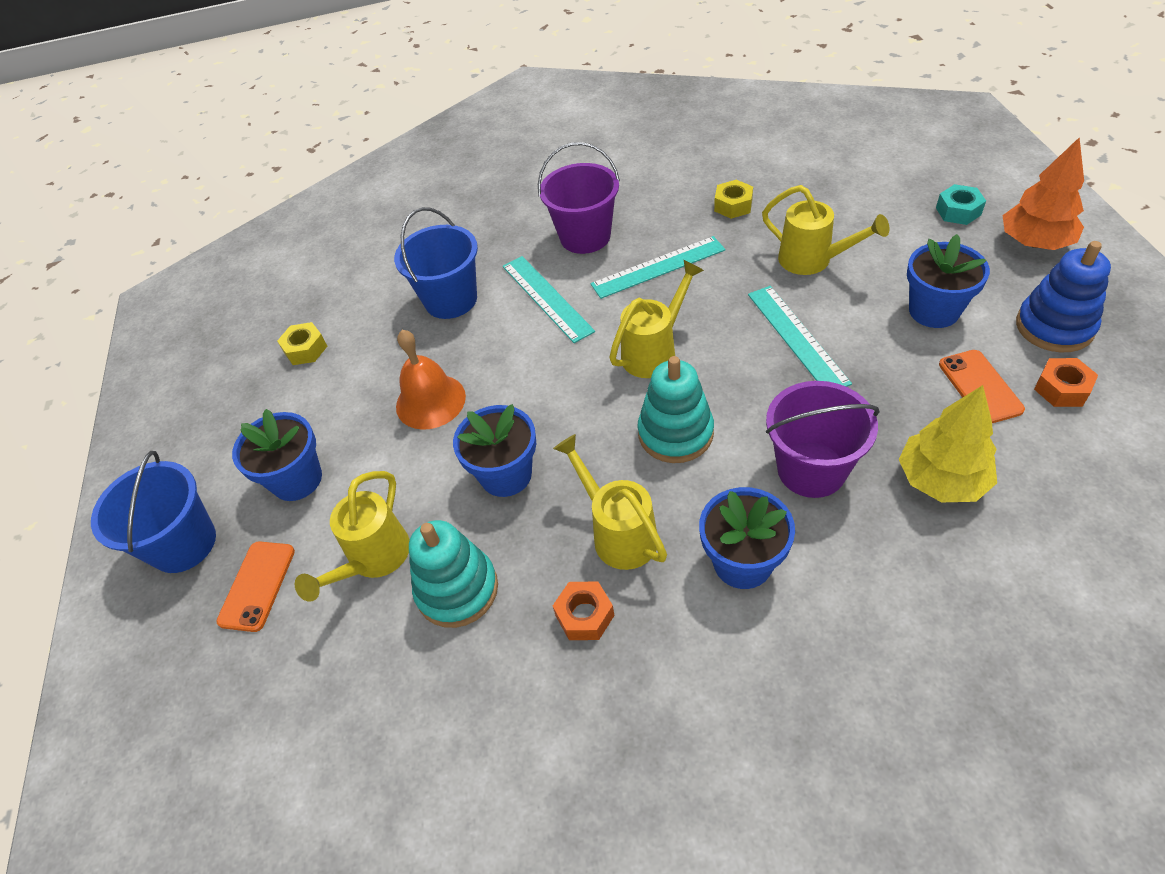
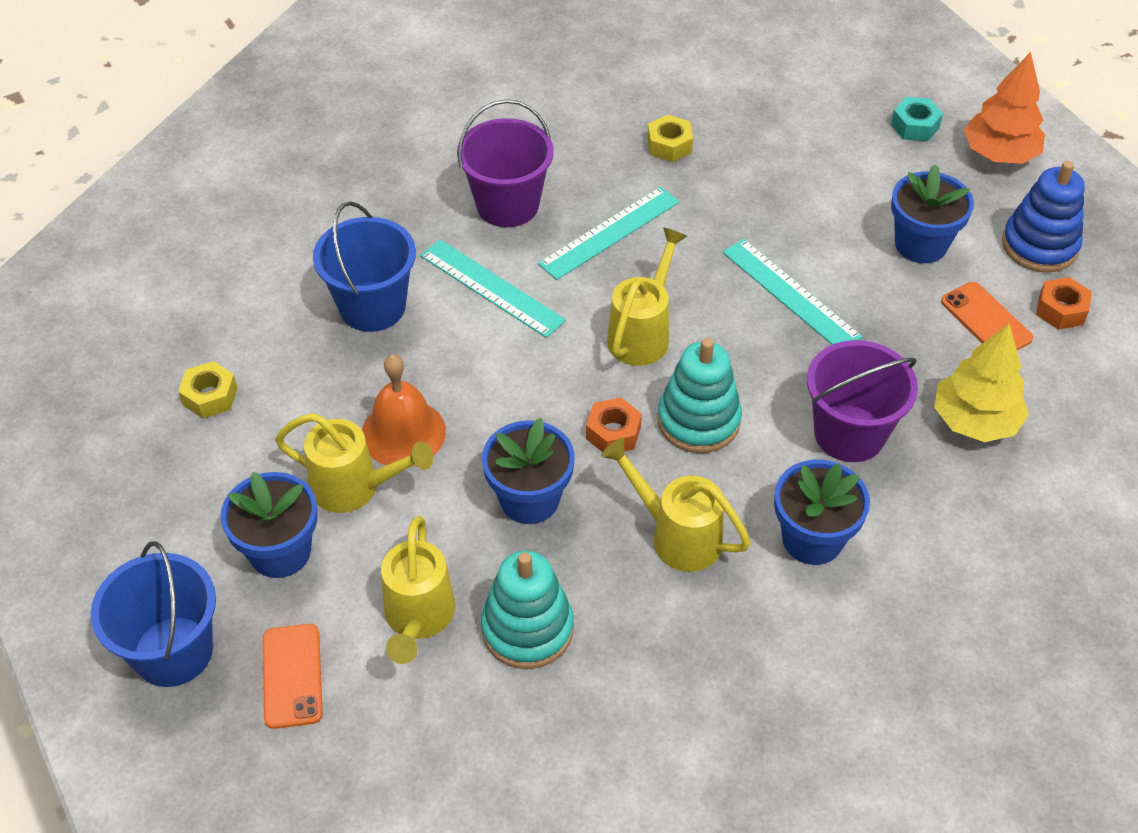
camera: 25 degrees left, 0 degrees up
orange nut [553,581,615,640] -> orange nut moved to [586,397,642,452]
yellow watering can [762,185,889,275] -> yellow watering can moved to [275,413,433,513]

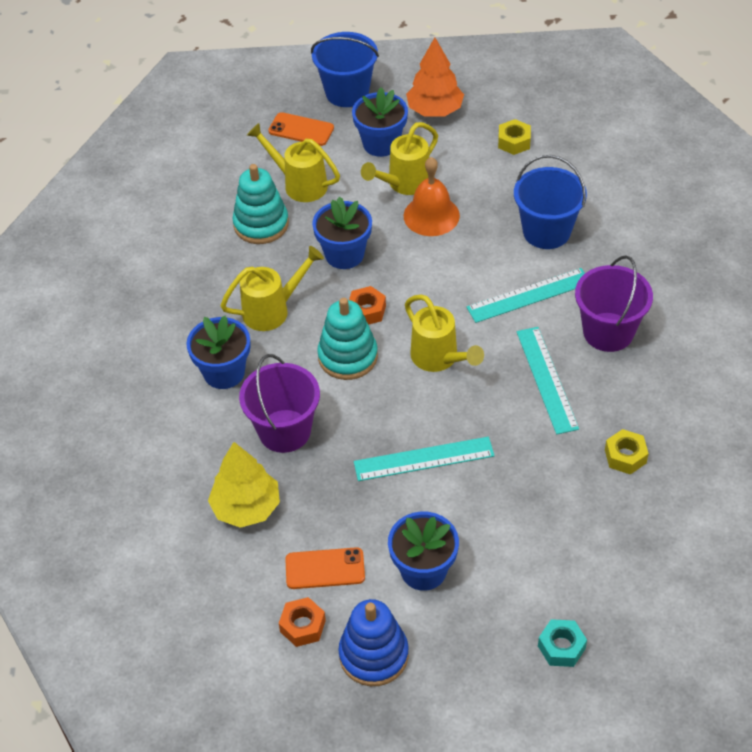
camera: 120 degrees right, 0 degrees up
orange tree [964,52,1045,164] -> orange tree moved to [406,38,464,117]

